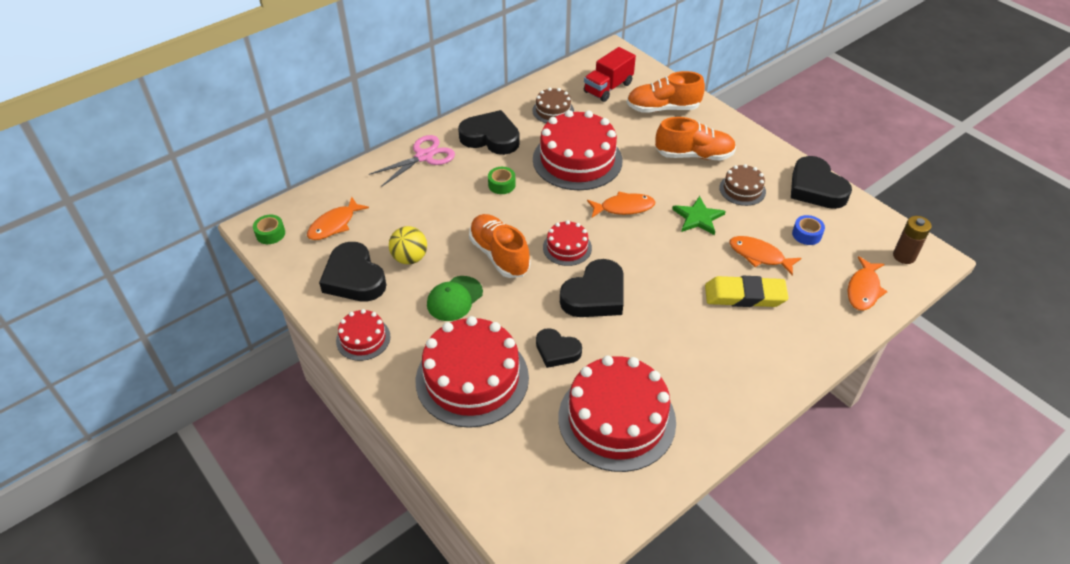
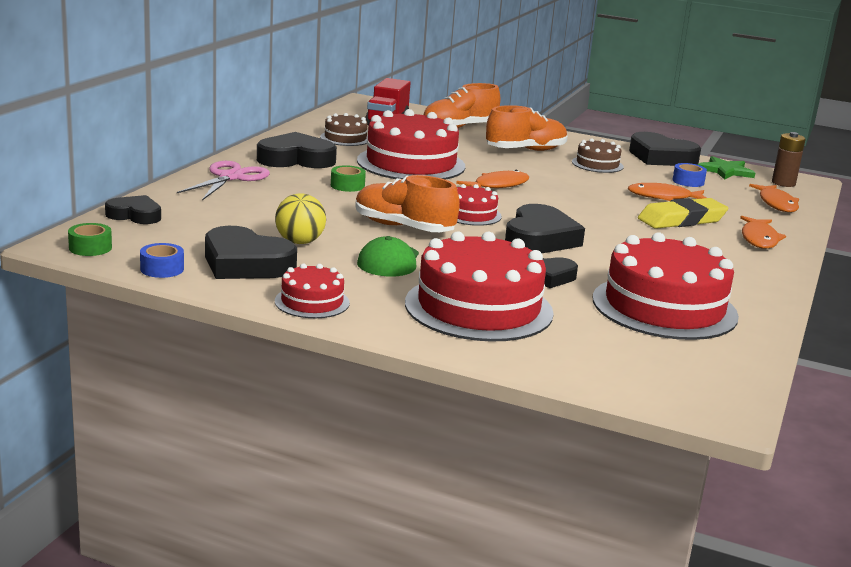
camera: 30 degrees left, 25 degrees down
orange fish [307,197,369,240] -> orange fish moved to [740,216,786,249]
green star [672,196,726,235] -> green star moved to [697,156,755,180]
none -> black heart [105,195,161,224]
none -> blue tape [140,243,184,278]

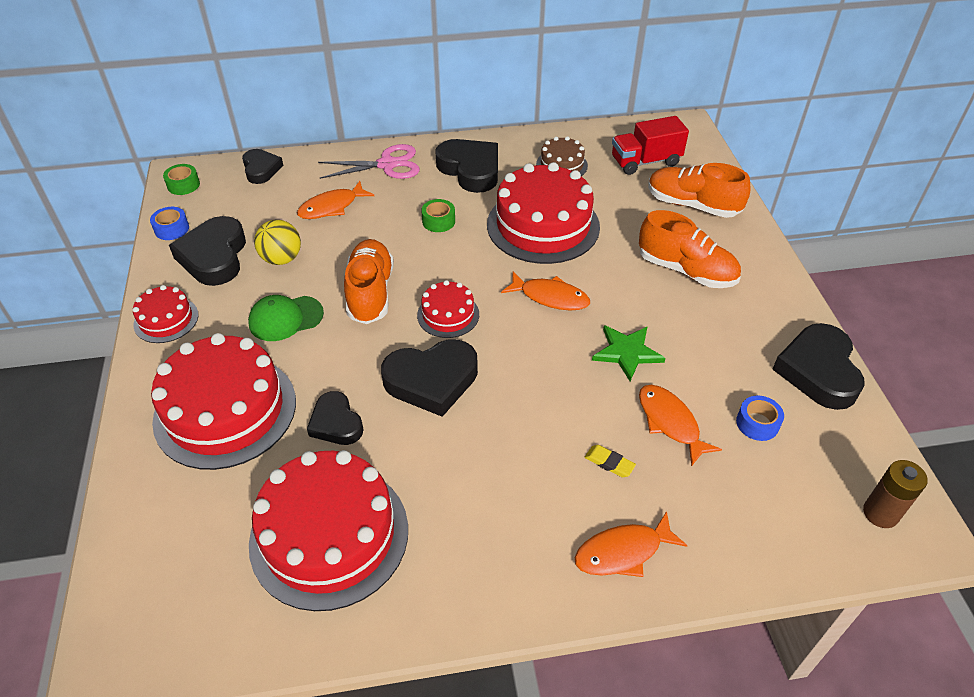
camera: 60 degrees right, 25 degrees up
brown cake [572,138,624,173] -> none
yellow eraser [638,198,728,229] -> yellow eraser [585,445,636,477], size x0.45
green star [697,156,755,180] -> green star moved to [592,325,666,381]
orange fish [749,184,799,212] -> orange fish moved to [297,181,374,219]

